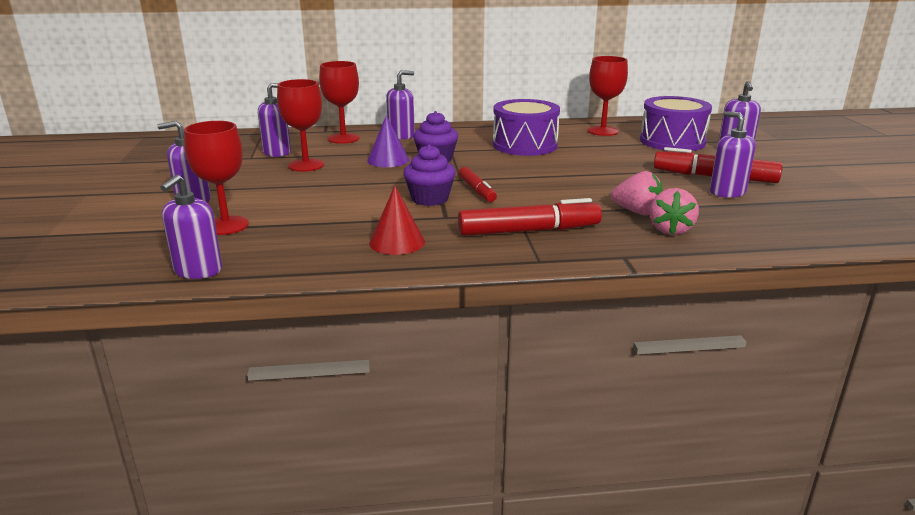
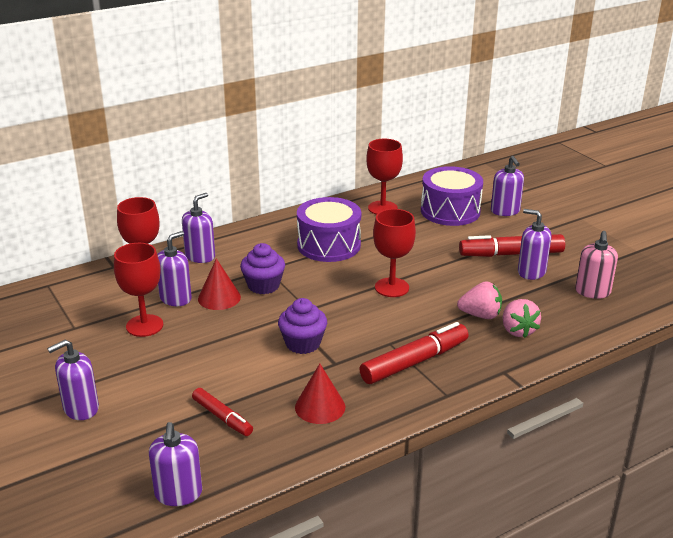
camera: 25 degrees left, 5 degrees up
red goblet [184,121,249,235] -> red goblet moved to [373,209,416,297]
purple soap dispenser [258,83,291,157] -> purple soap dispenser moved to [157,231,192,306]
purple cone [367,115,409,167] -> red cone [198,258,241,310]
red marker [458,167,497,202] -> red marker moved to [192,388,253,436]
none -> pink soap dispenser [575,231,618,299]

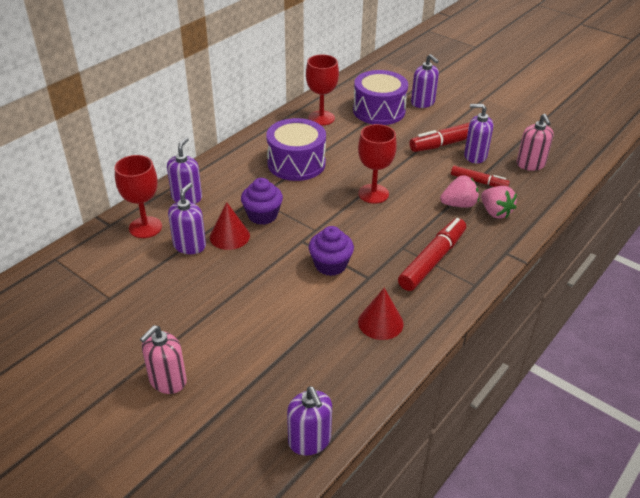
camera: 20 degrees left, 10 degrees up
purple soap dispenser [47,340,99,420] -> pink soap dispenser [140,325,187,394]
red goblet [114,243,163,337] -> none
red marker [192,388,253,436] -> red marker moved to [451,166,510,187]

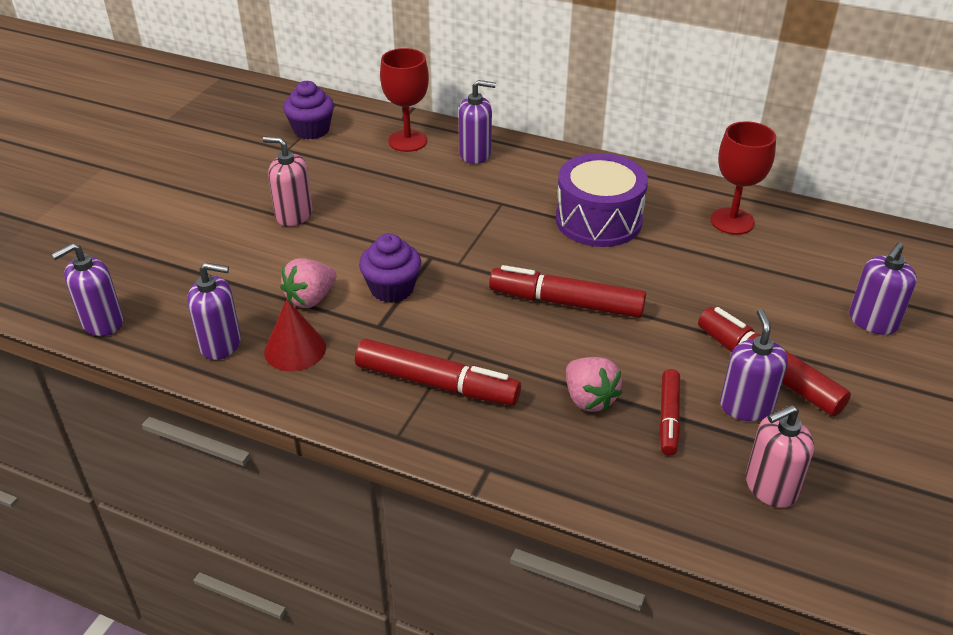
camera: 75 degrees right, 0 degrees up
pink soap dispenser [140,325,187,394] -> pink soap dispenser moved to [263,136,313,226]
purple soap dispenser [168,183,206,254] -> purple soap dispenser moved to [187,263,241,360]
red cone [210,202,250,250] -> none
purple cupcake [241,178,283,225] -> purple cupcake moved to [283,81,334,139]
purple drum [353,70,408,125] -> none
red goblet [358,124,397,204] -> red marker [489,265,646,318]
pink strawberry [481,186,517,219] -> pink strawberry moved to [280,259,336,308]

